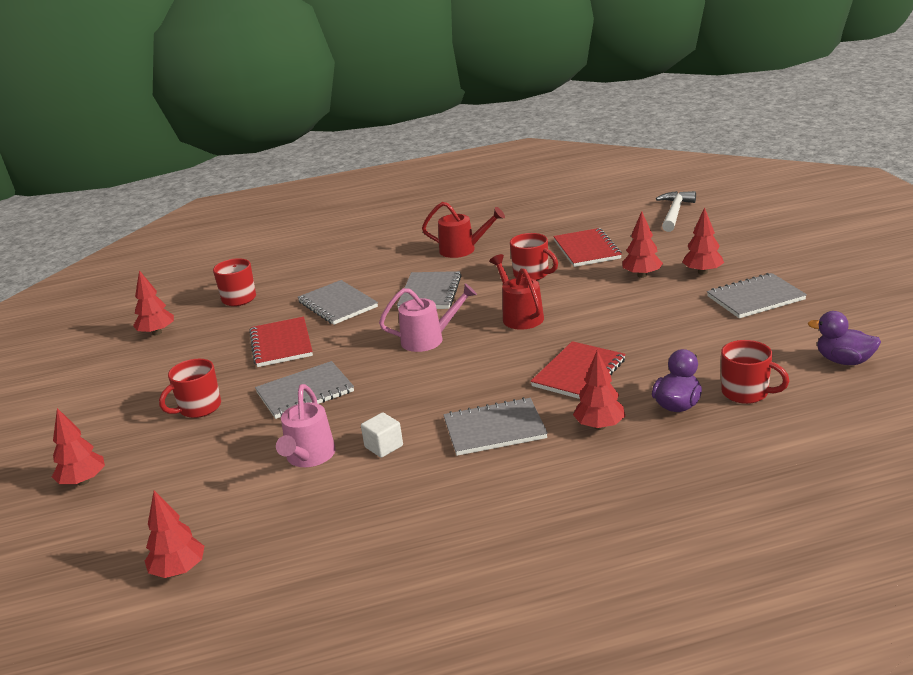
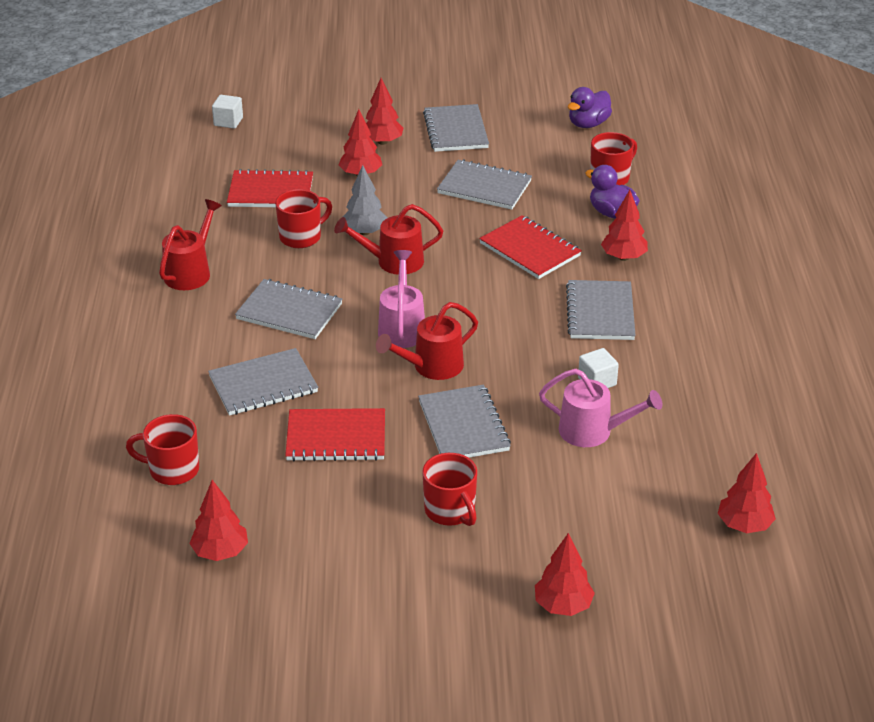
camera: 80 degrees left, 10 degrees up
white hammer [656,191,696,232] -> white cube [212,95,243,128]
none -> grey tree [343,165,387,235]
none -> red watering can [376,302,478,380]
none -> grey notebook [437,159,532,210]

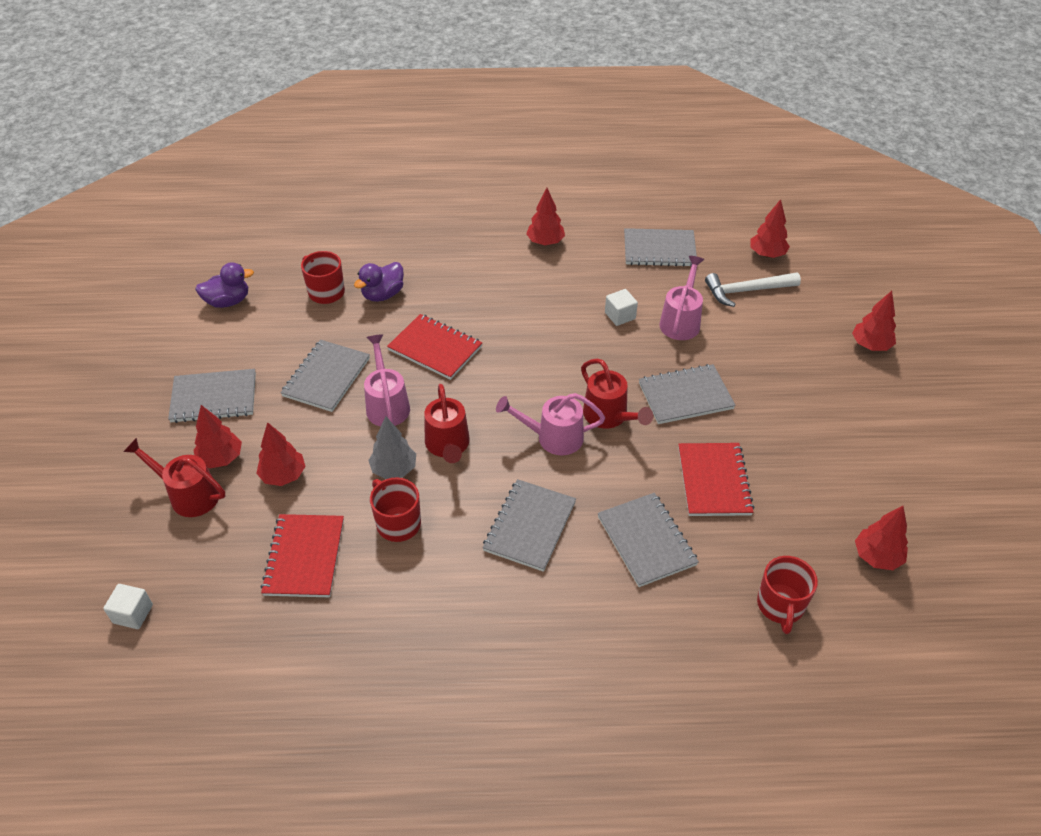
camera: 90 degrees left, 10 degrees up
red watering can [159,199,222,290] -> red watering can moved to [123,438,225,517]
red mug [422,453,477,526] -> none
red notebook [479,215,582,279] -> red notebook turned 75 degrees clockwise [387,314,482,380]
grey notebook [566,280,636,340] -> grey notebook moved to [624,228,697,267]
purple duck [568,87,612,128] -> purple duck turned 60 degrees counterclockwise [195,262,254,308]
red tree [601,190,648,261] -> red tree moved to [526,188,565,245]
none -> pink watering can [364,334,410,427]
none -> white hammer [705,272,801,307]

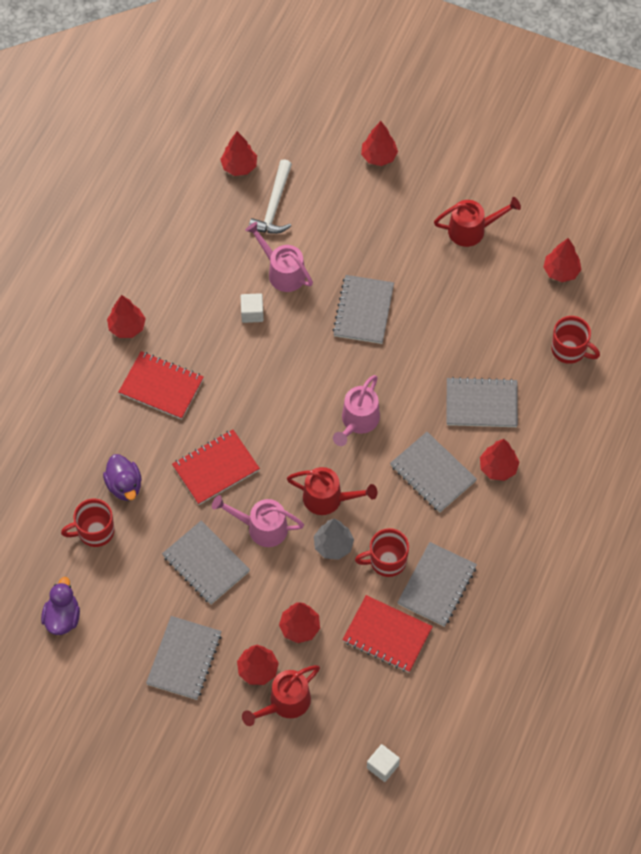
camera: 65 degrees left, 15 degrees up
red watering can [581,359,653,429] -> red watering can moved to [434,197,521,247]
grey notebook [624,228,697,267] -> grey notebook moved to [397,542,477,627]
red notebook [678,443,755,516] -> red notebook moved to [119,351,204,420]
none -> red tree [480,439,519,481]

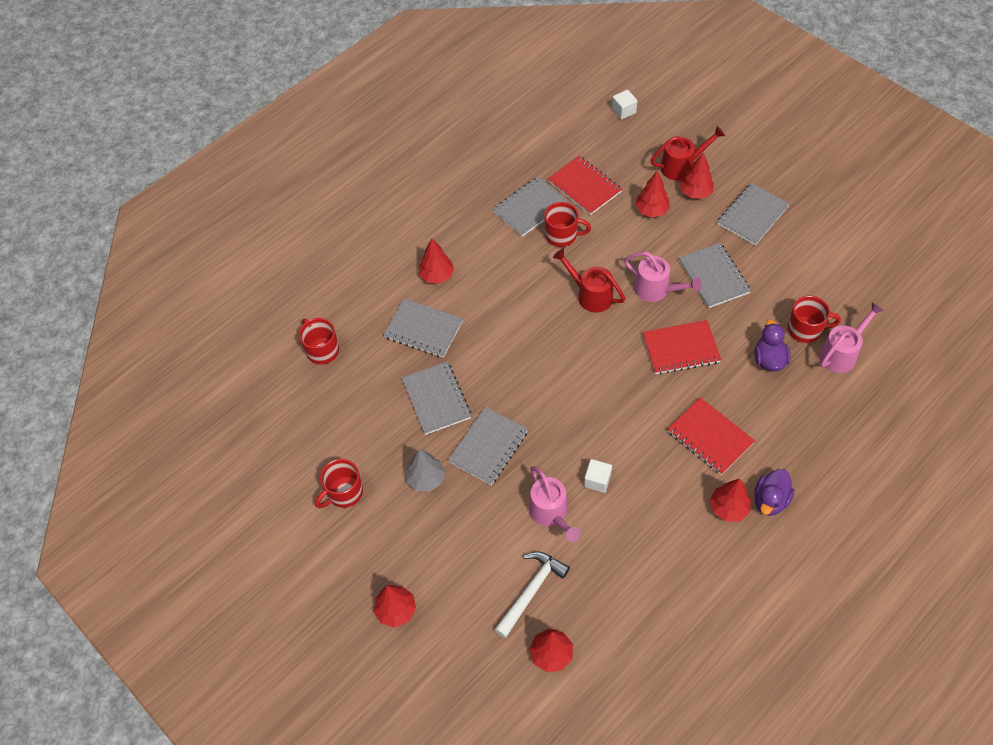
camera: 155 degrees left, 5 degrees down
purple duck [41,577,80,635] -> purple duck moved to [754,469,795,516]
grey tree [314,519,354,560] -> grey tree moved to [406,448,445,492]
pink watering can [333,375,380,446] -> pink watering can moved to [819,302,884,373]
grey notebook [390,432,477,512] -> grey notebook moved to [402,361,471,435]
red watering can [434,197,521,247] -> red mug [315,459,363,508]
red tree [543,238,582,282] -> none

